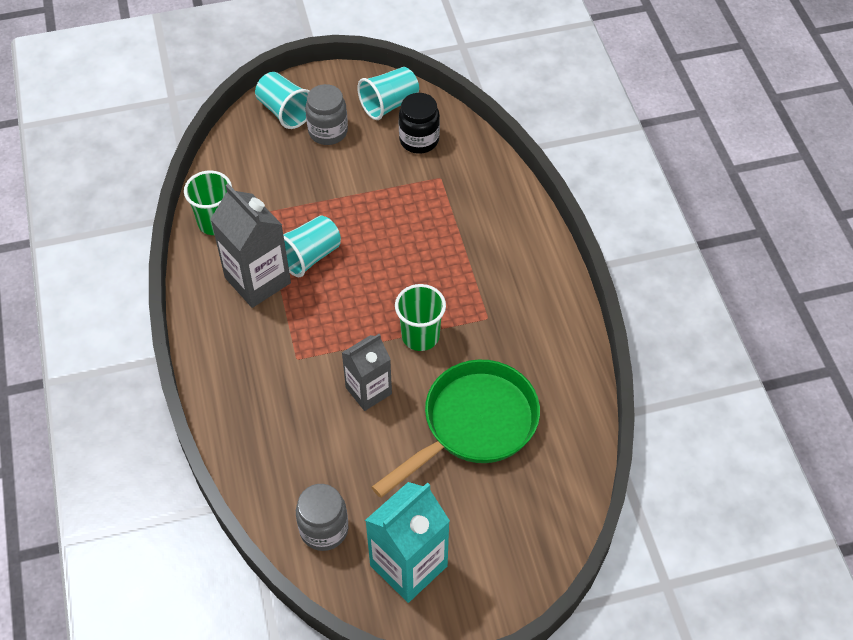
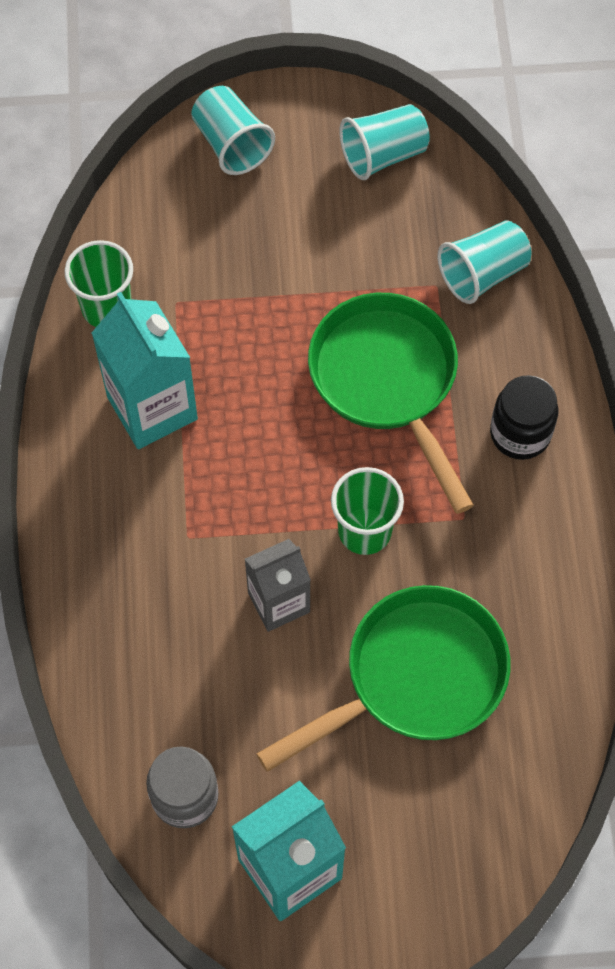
camera: 10 degrees right, 10 degrees up
grey carton [210,184,291,308] -> turquoise carton [91,292,198,449]
turquoise cup [283,215,341,277] -> turquoise cup moved to [438,220,532,304]
grey jar [305,84,348,145] -> none
black jar [399,93,440,154] -> black jar moved to [490,375,558,460]
none -> green pan [308,293,474,514]

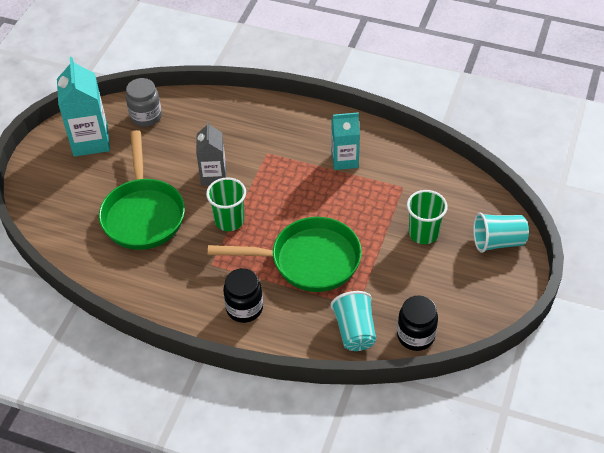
camera: 115 degrees right, 15 degrees down
green cup [64,240,133,327] -> green cup moved to [407,190,448,244]
turquoise carton [91,292,198,449] -> turquoise carton [331,112,360,170], size x0.66
turquoise cup [339,104,430,180] -> none
none -> black jar [397,296,438,351]

